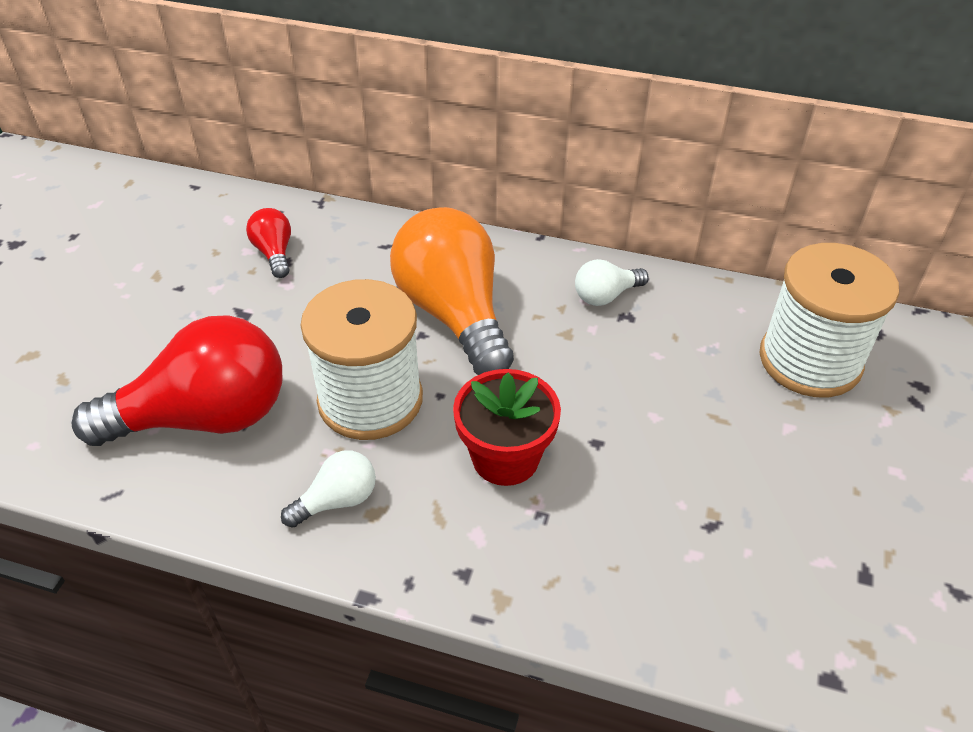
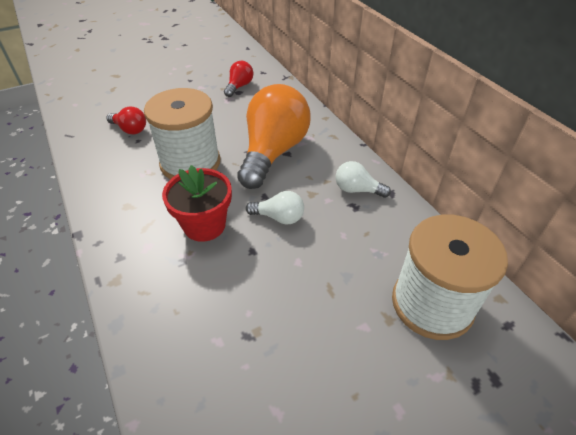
camera: 45 degrees right, 0 degrees up
red light bulb [72,315,282,446] -> red light bulb [106,106,146,134], size x0.45
white light bulb [281,450,376,528] -> white light bulb moved to [246,191,304,225]

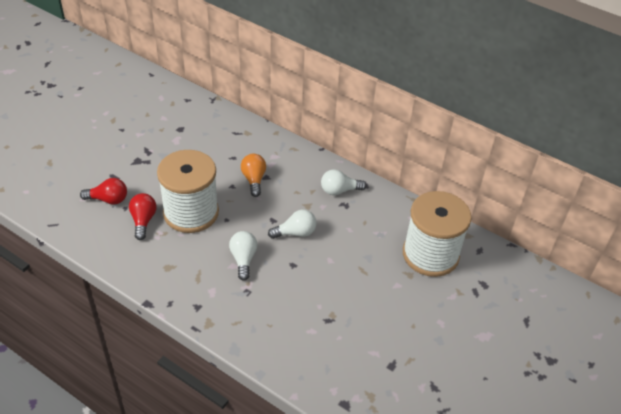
camera: 30 degrees left, 0 degrees up
red flower pot [162,165,232,242] -> white light bulb [229,231,257,281]
red light bulb [224,61,254,97] -> red light bulb moved to [129,193,156,240]
orange light bulb [237,84,310,189] -> orange light bulb [241,154,266,197], size x0.45

